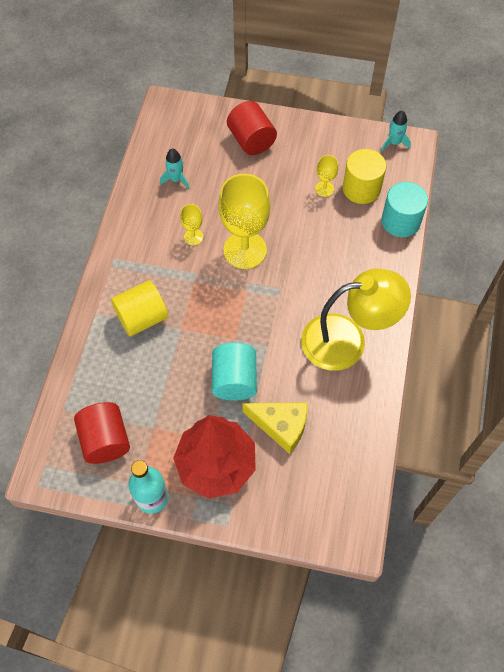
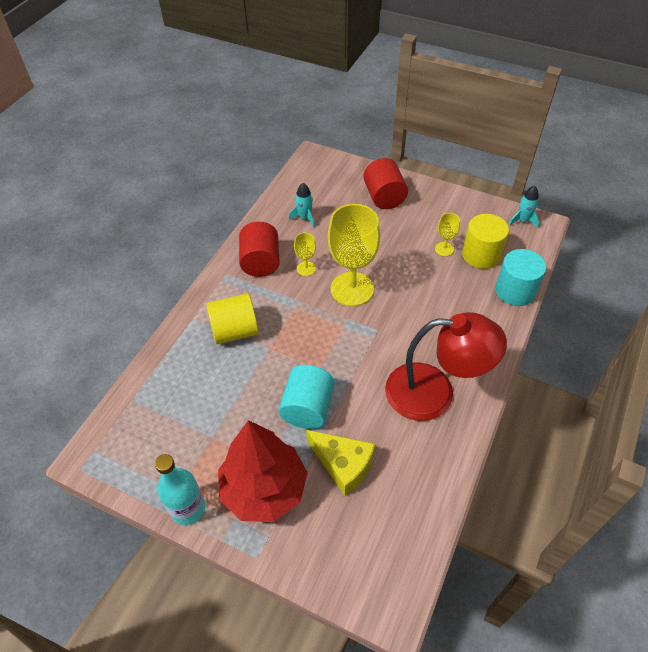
camera: 15 degrees right, 10 degrees down
red cylinder [74,402,130,464] -> red cylinder moved to [239,222,280,277]
yellow lamp [301,268,411,371] -> red lamp [385,312,507,421]

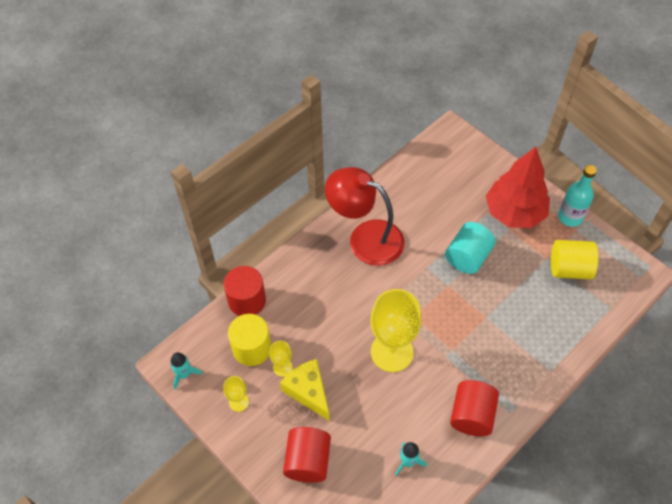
camera: 160 degrees left, 5 degrees up
yellow cylinder [206,293,258,344] -> yellow cylinder moved to [551,240,598,279]
yellow goblet [294,232,316,276] -> yellow goblet moved to [223,376,249,412]
yellow cheese [306,430,375,496] -> yellow cheese moved to [280,359,330,421]
turquoise cylinder [495,249,546,306] -> red cylinder [224,266,266,316]

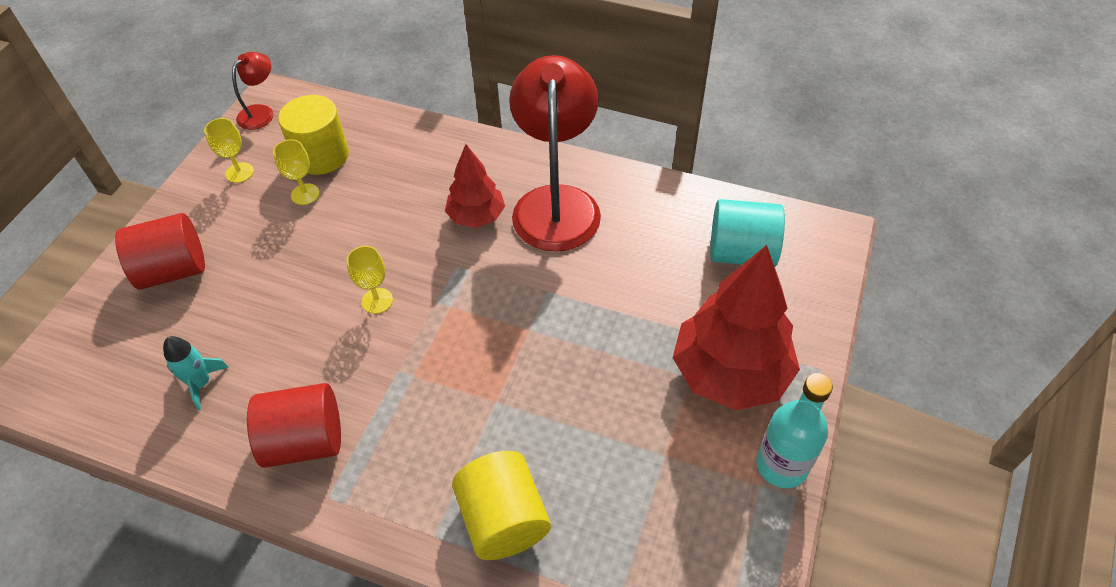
camera: 65 degrees right, 5 degrees down
turquoise rocket [170,352,202,390] -> red lamp [232,52,274,130]
red cylinder [224,266,266,316] -> none
yellow cheese [280,359,330,421] -> none
yellow goblet [370,289,422,372] -> yellow goblet [347,246,393,314], size x0.45
turquoise cylinder [445,222,496,274] -> turquoise cylinder moved to [710,199,785,267]
yellow cylinder [551,240,598,279] -> yellow cylinder moved to [452,451,551,560]
none -> red tree [445,144,505,228]

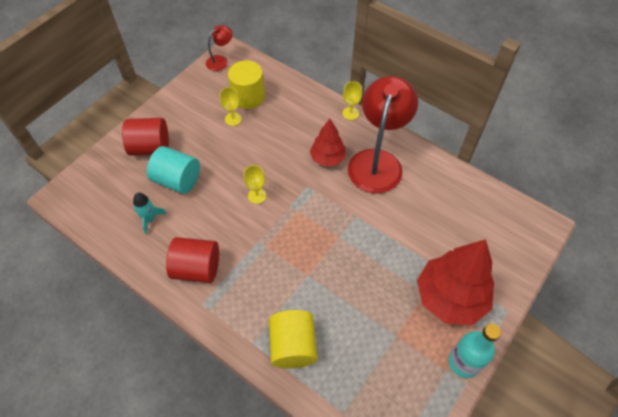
camera: 15 degrees right, 5 degrees up
yellow goblet [204,118,254,183] -> yellow goblet moved to [342,81,362,120]
turquoise cylinder [710,199,785,267] -> turquoise cylinder moved to [147,146,200,194]

